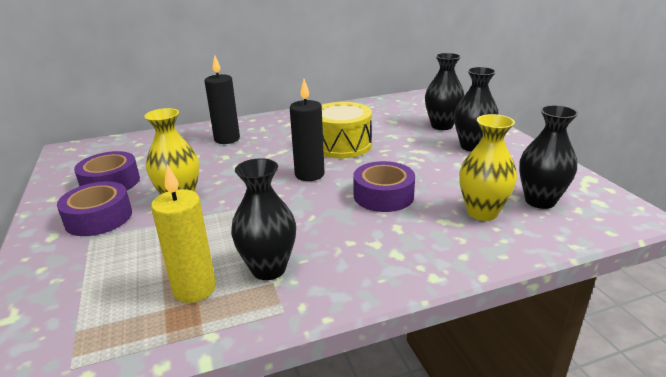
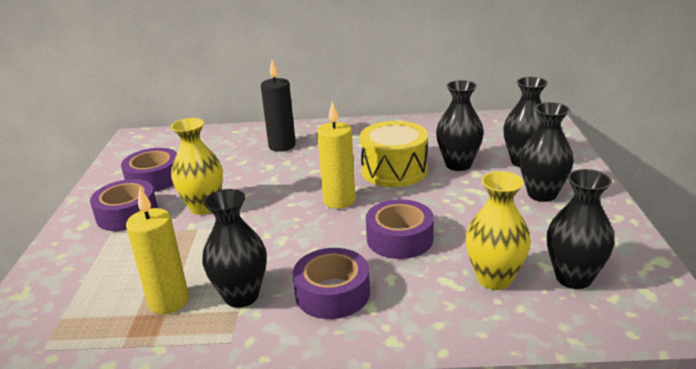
camera: 20 degrees right, 0 degrees up
black candle [290,79,325,181] -> yellow candle [317,101,355,209]
none -> purple tape [293,248,370,319]
none -> black vase [436,80,484,171]

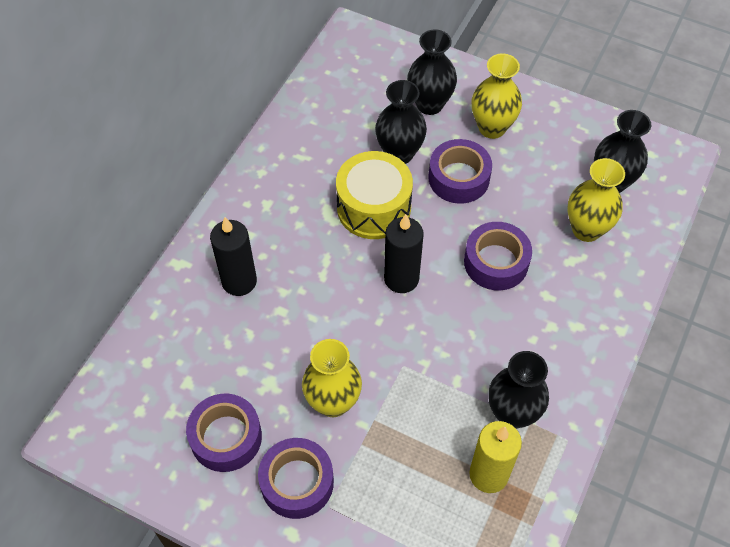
camera: 65 degrees left, 30 degrees up
purple tape [293,248,370,319] -> purple tape moved to [428,139,492,204]
yellow candle [317,101,355,209] -> black candle [384,214,424,293]
black vase [520,102,574,202] -> yellow vase [472,54,522,139]

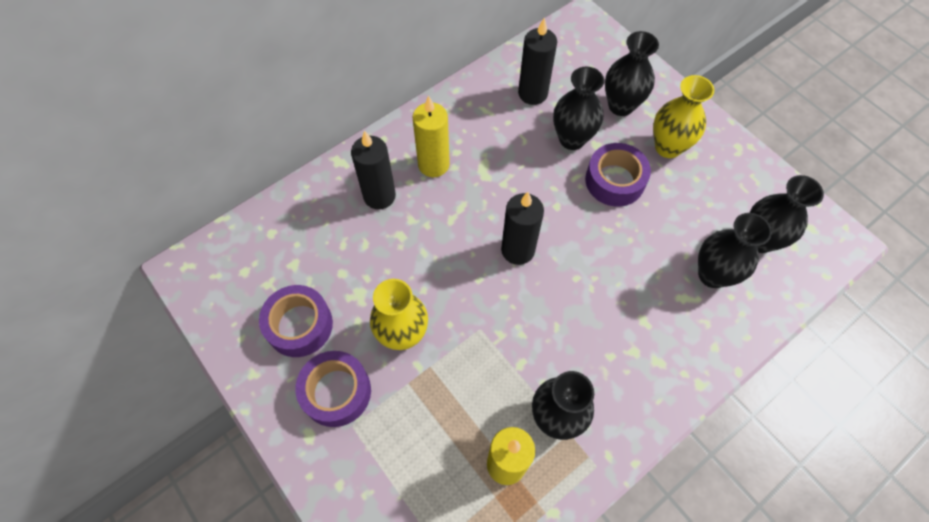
camera: 25 degrees right, 5 degrees up
yellow drum [336,151,413,239] -> none
purple tape [464,222,532,290] -> none
yellow vase [567,158,625,242] -> black vase [698,213,772,288]
none -> yellow candle [413,95,450,177]
none -> black candle [518,18,557,105]

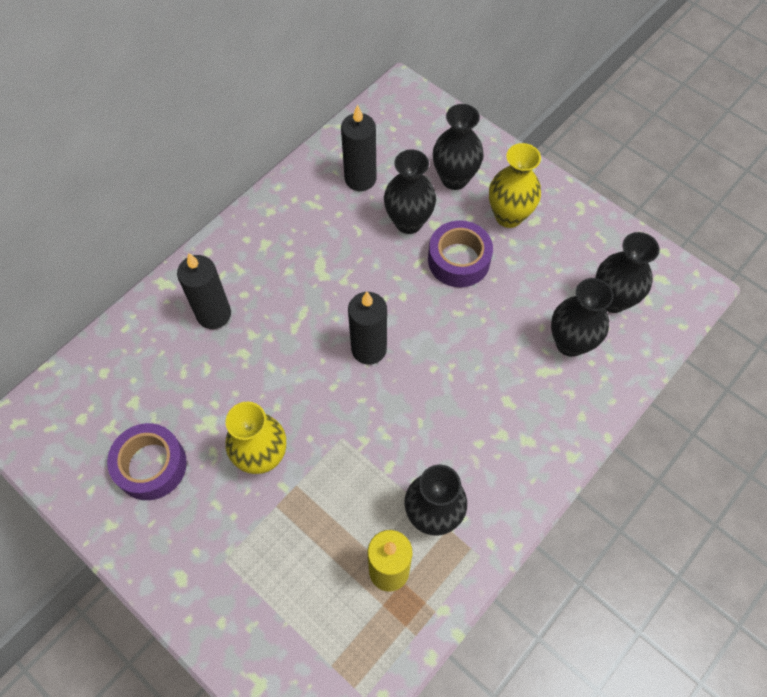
camera: 10 degrees left, 0 degrees up
purple tape [295,351,371,427] -> none
yellow candle [413,95,450,177] -> none

